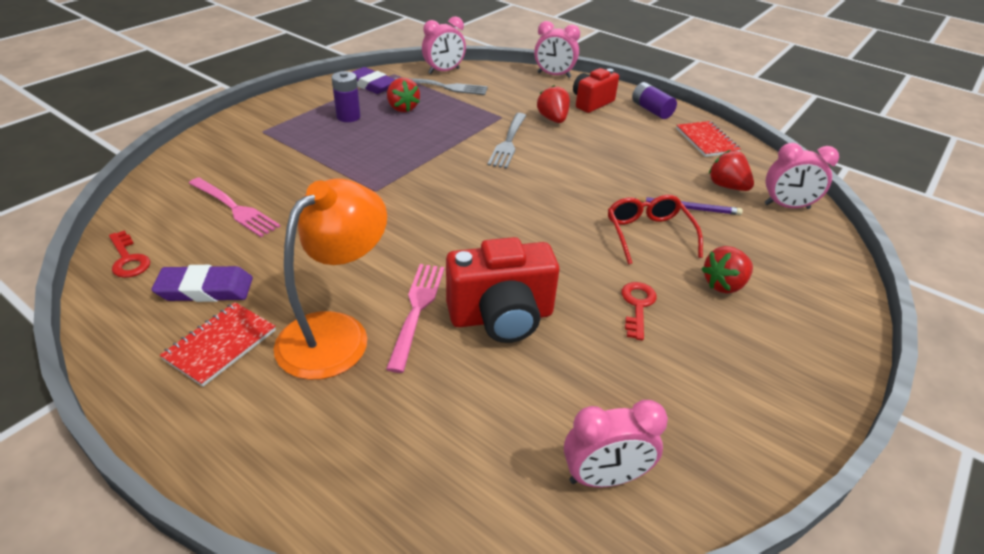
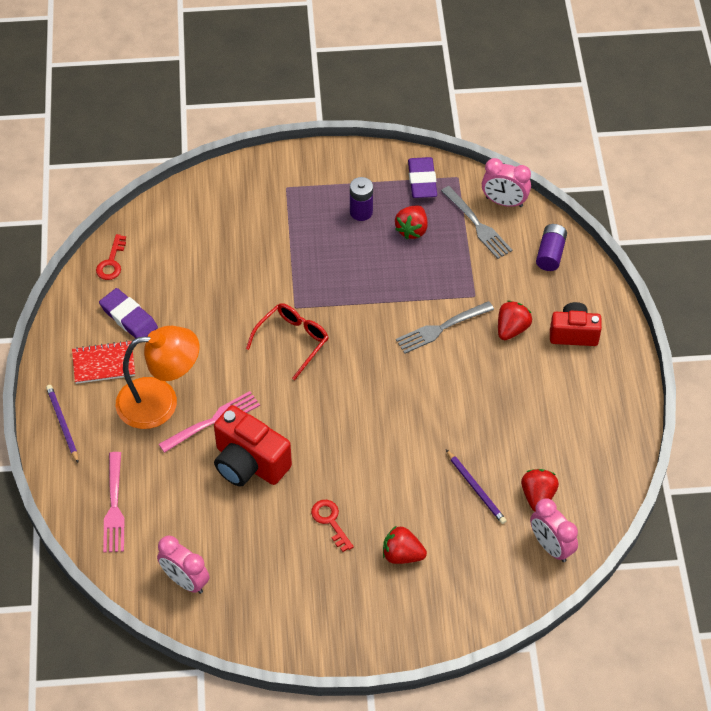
camera: 50 degrees right, 15 degrees up
pink fork [188,178,281,237] -> pink fork moved to [103,452,125,553]
pink clock [534,21,580,78] -> none
red glasses [608,195,703,265] -> red glasses moved to [246,303,329,380]
red key [621,282,657,340] -> red key turned 90 degrees counterclockwise [311,500,354,552]
purple battery [632,82,677,119] -> purple battery moved to [536,224,567,271]
red notebook [676,121,741,157] -> none
none -> purple pencil [46,385,78,463]

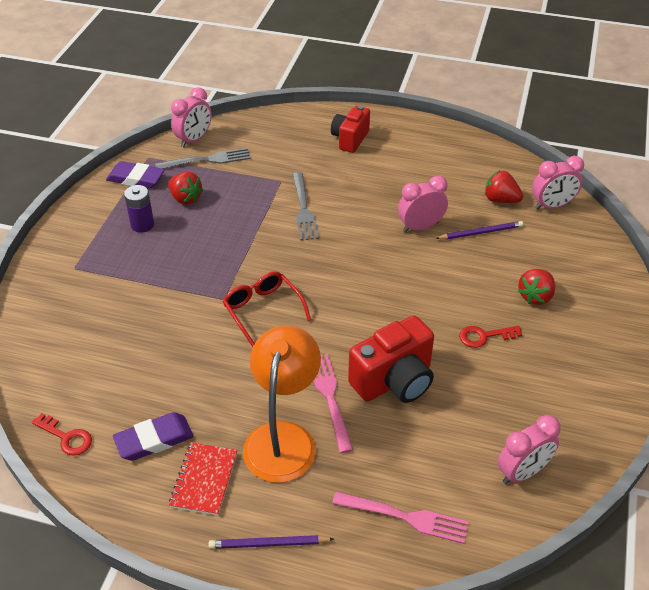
camera: 70 degrees left, 10 degrees down
red strawberry [498,301,532,340] -> none
purple battery [536,224,567,271] -> none
none -> pink clock [398,176,448,232]

